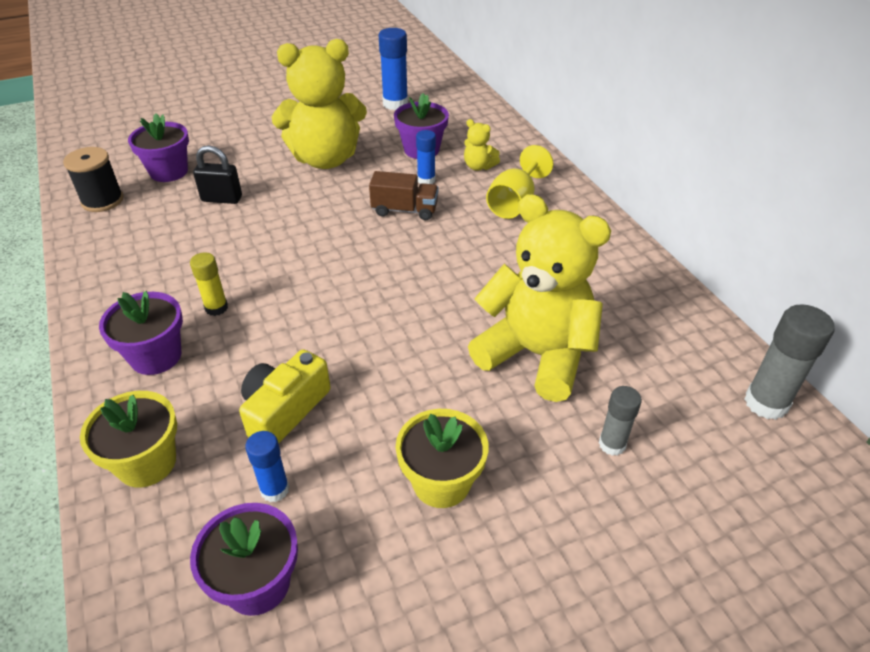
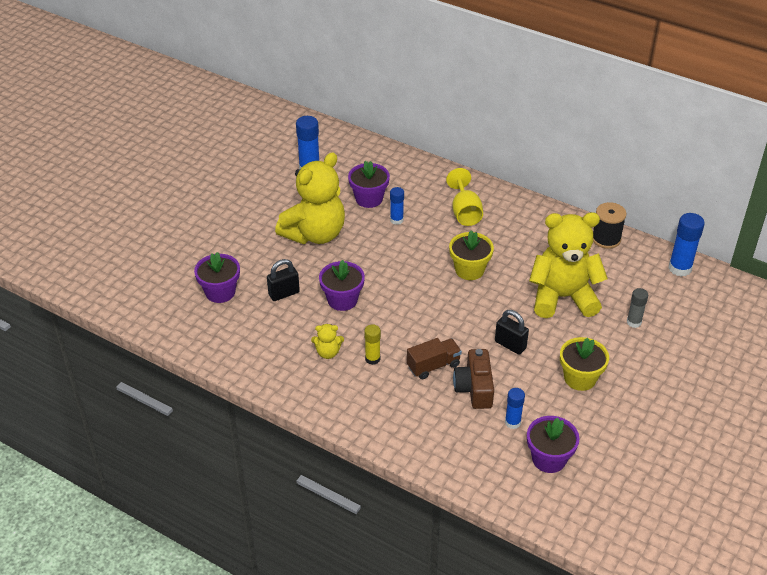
camera: 35 degrees left, 0 degrees up
black spool [63,147,124,212] -> black spool moved to [593,202,627,249]
yellow flower pot [80,391,177,488] -> yellow flower pot moved to [449,230,494,280]
purple flower pot [99,291,183,375] -> purple flower pot moved to [319,260,365,311]
yellow camera [239,349,331,443] -> brown camera [453,349,494,409]
brown truck [369,171,439,220] -> brown truck moved to [407,338,462,379]
yellow teddy bear [464,119,500,171] -> yellow teddy bear moved to [311,324,344,359]
grey glue stick [744,304,835,420] -> blue glue stick [669,213,705,277]
none -> black padlock [495,310,529,355]

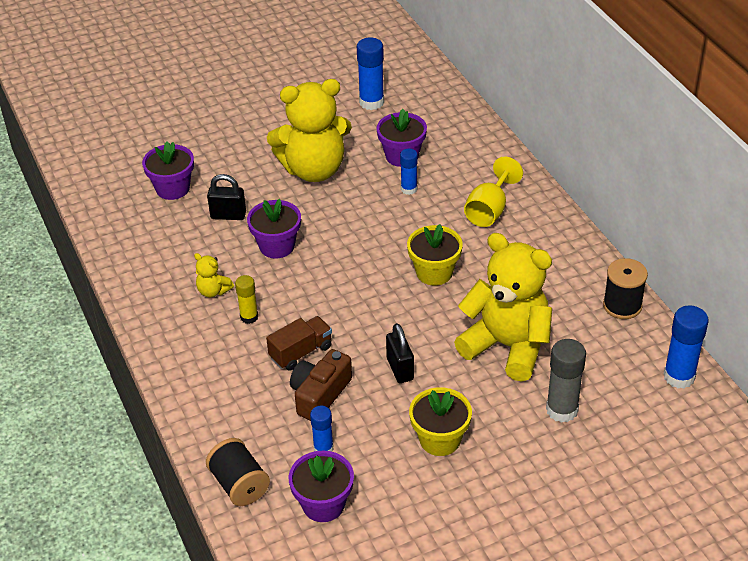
camera: 35 degrees right, 0 degrees up
brown truck [407,338,462,379] -> brown truck turned 45 degrees counterclockwise [266,316,332,371]
grey glue stick [627,288,648,328] -> grey glue stick [546,339,586,423], size x1.63
none -> black spool [206,438,270,506]

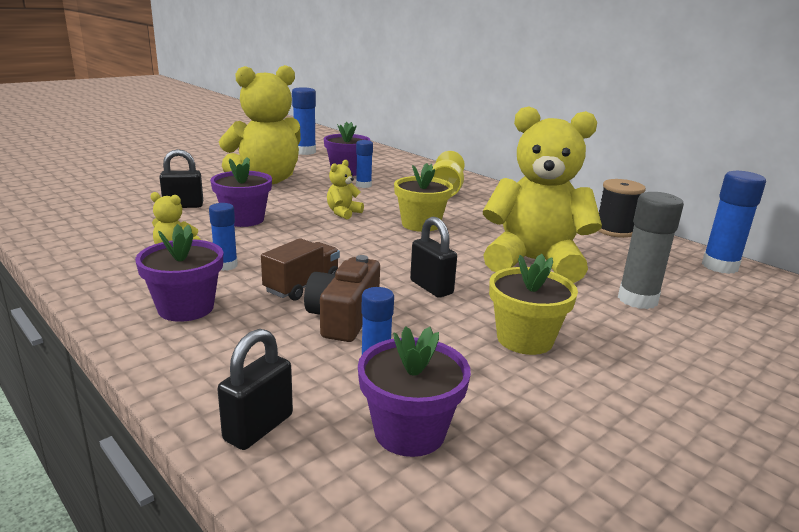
camera: 20 degrees left, 20 degrees down
purple flower pot [142,141,194,200] -> purple flower pot moved to [135,224,223,322]
black spool [206,438,270,506] -> black padlock [217,329,293,450]
yellow glue stick [235,275,258,324] -> blue glue stick [209,203,238,271]
none -> yellow teddy bear [327,160,364,219]

